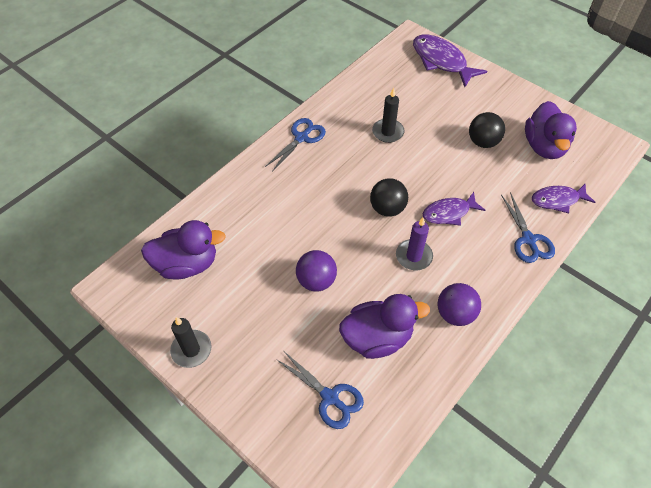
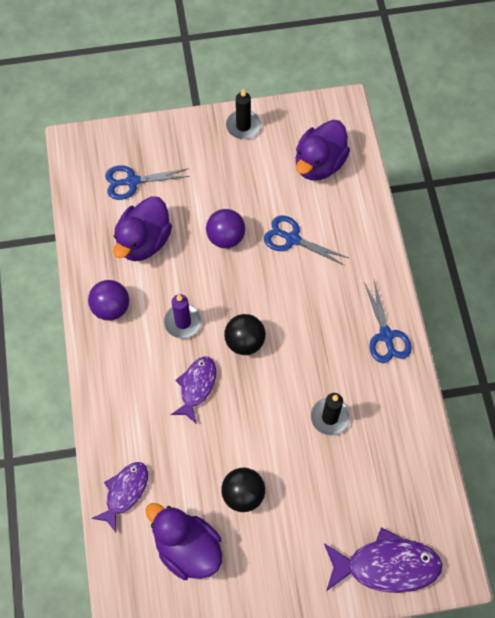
camera: 130 degrees right, 10 degrees up
blue scissors [501,192,555,263] -> blue scissors moved to [264,216,348,266]

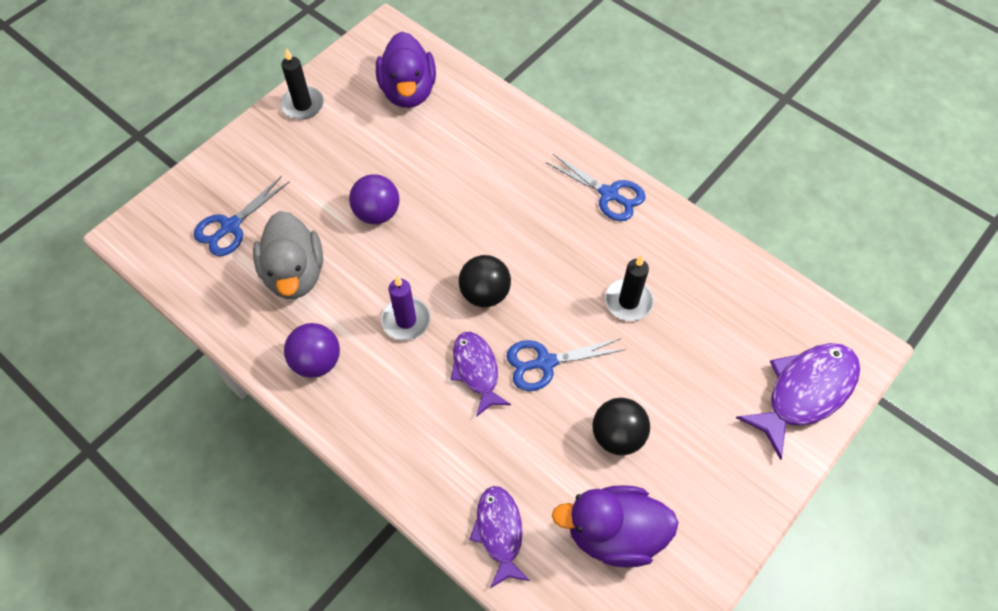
camera: 40 degrees left, 5 degrees down
purple duck [113,196,172,261] -> grey duck [253,211,323,299]
blue scissors [264,216,348,266] -> blue scissors moved to [506,338,626,391]

